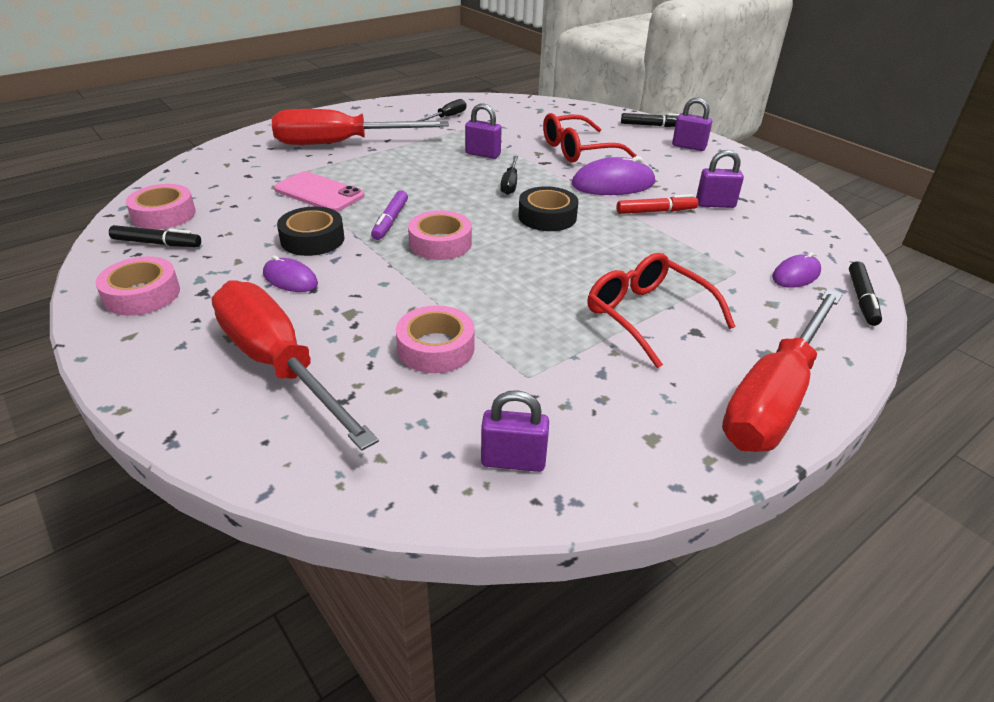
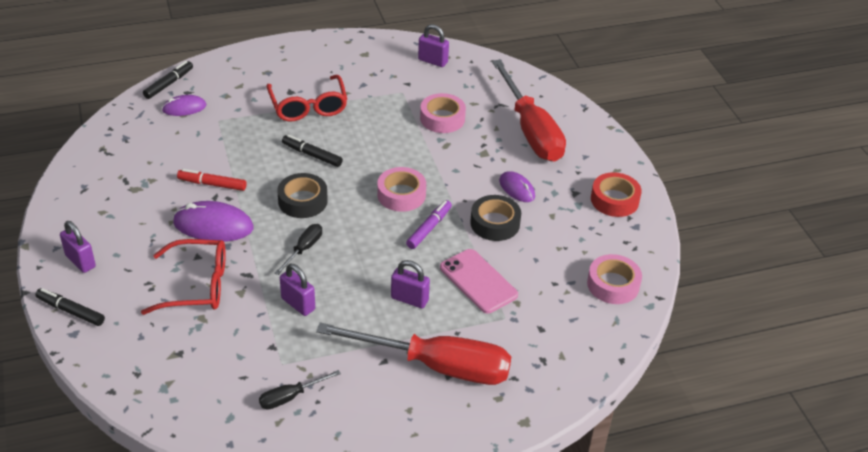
camera: 160 degrees left, 5 degrees up
pink tape [96,256,180,316] -> red tape [591,172,642,217]
black marker [109,225,201,247] -> black marker moved to [282,135,343,167]
purple padlock [696,150,744,208] -> purple padlock moved to [391,260,430,308]
red screwdriver [722,289,842,452] -> none

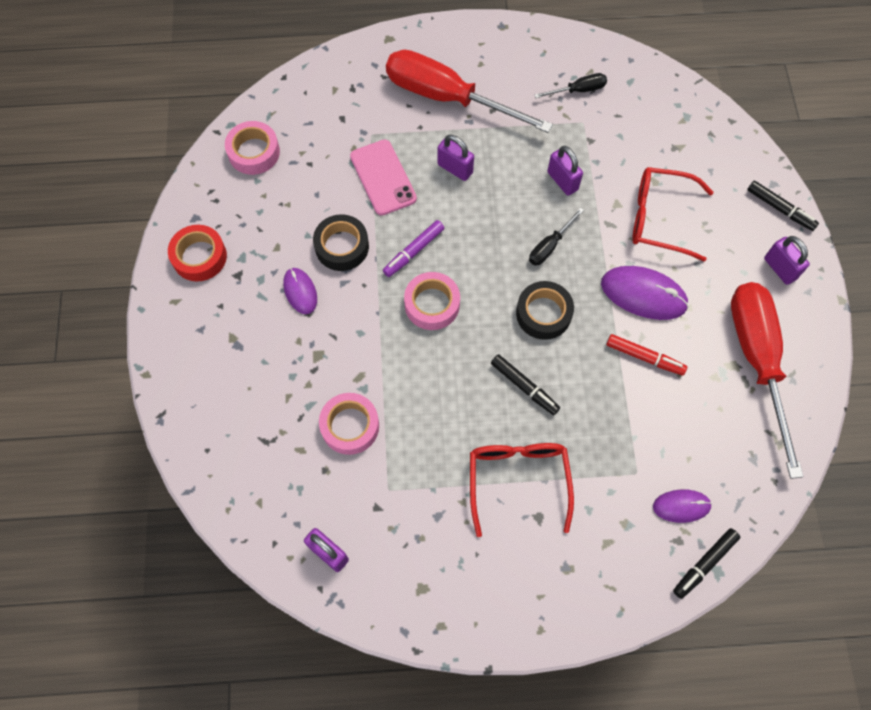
camera: 165 degrees left, 25 degrees up
red screwdriver [492,60,566,162] -> red screwdriver moved to [731,282,803,479]

